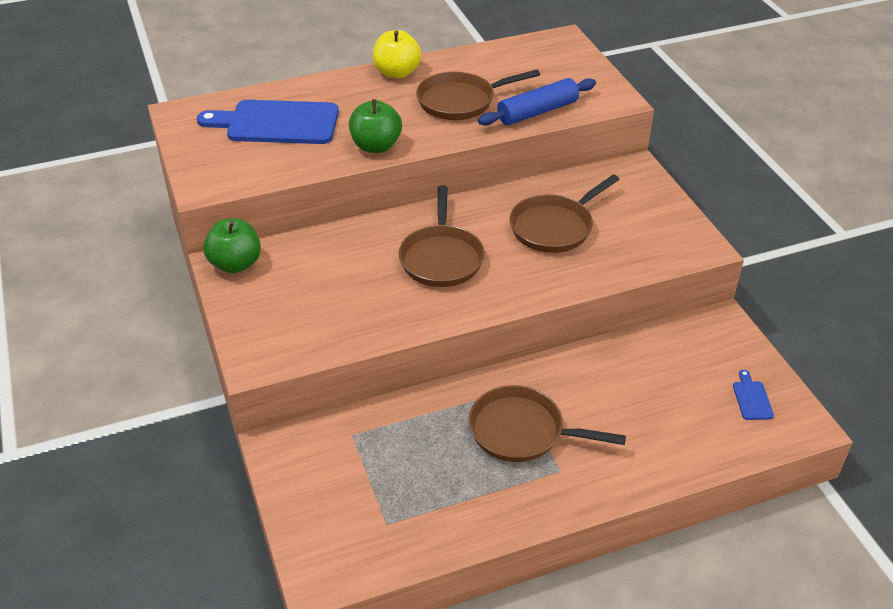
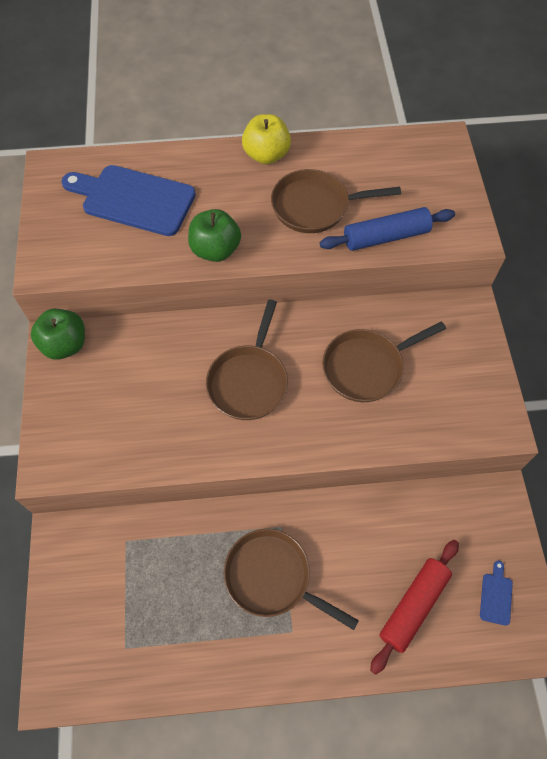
camera: 15 degrees right, 20 degrees up
none -> red rolling pin [370,540,459,675]

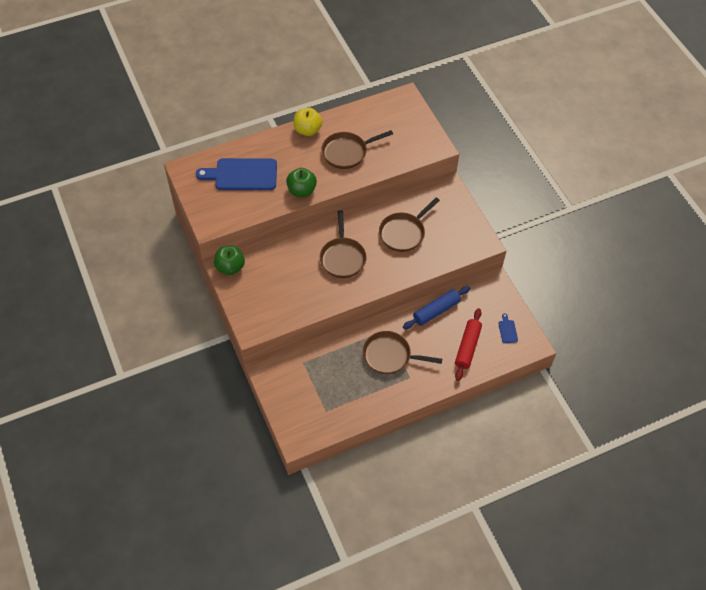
camera: 20 degrees left, 5 degrees down
blue rolling pin [320,207,455,251] -> blue rolling pin moved to [403,286,471,329]

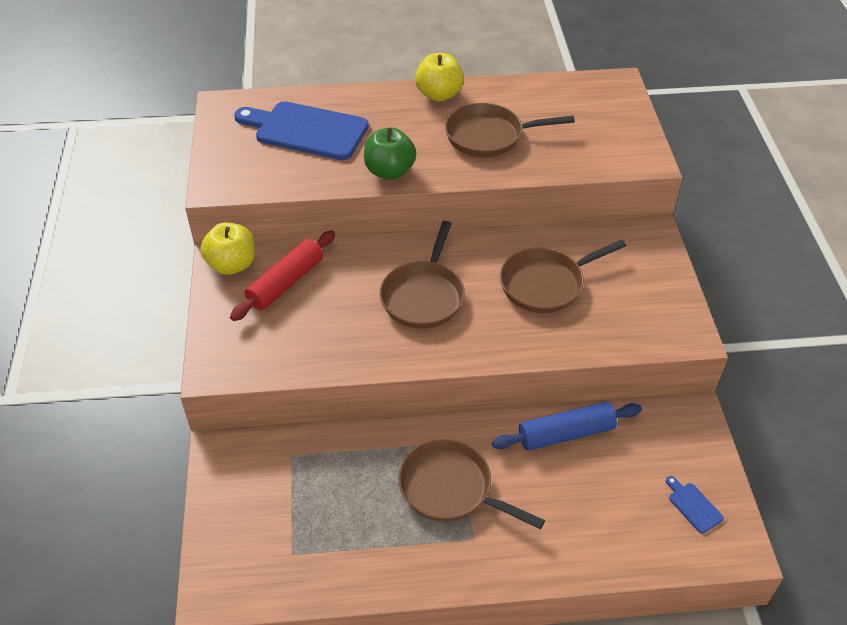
camera: 20 degrees right, 10 degrees down
green apple [214,245,245,275] -> yellow apple [201,222,255,275]
red rolling pin [455,308,482,381] -> red rolling pin moved to [230,230,335,321]
blue cutting board [498,313,518,343] -> blue cutting board turned 45 degrees counterclockwise [666,476,724,533]

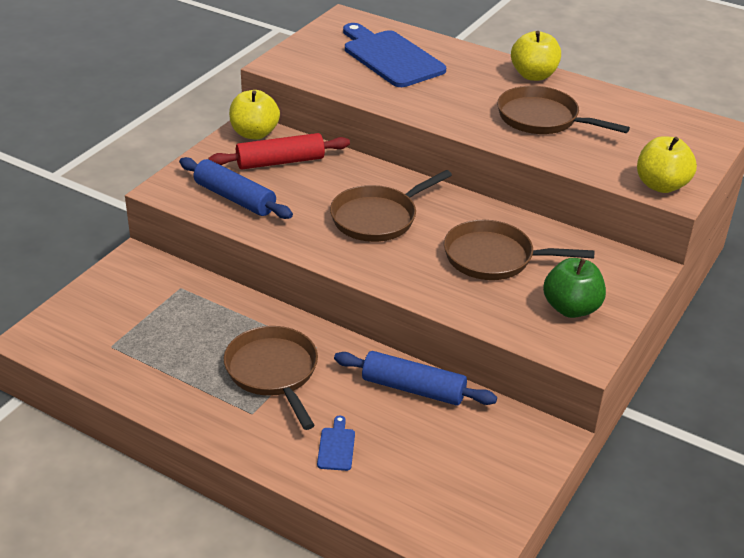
camera: 35 degrees right, 10 degrees down
green apple [364,127,416,180] -> green apple moved to [543,258,606,318]
blue cutting board [666,476,724,533] -> blue cutting board moved to [317,416,355,471]
none -> blue rolling pin [179,157,293,219]
none -> yellow apple [637,136,697,193]

